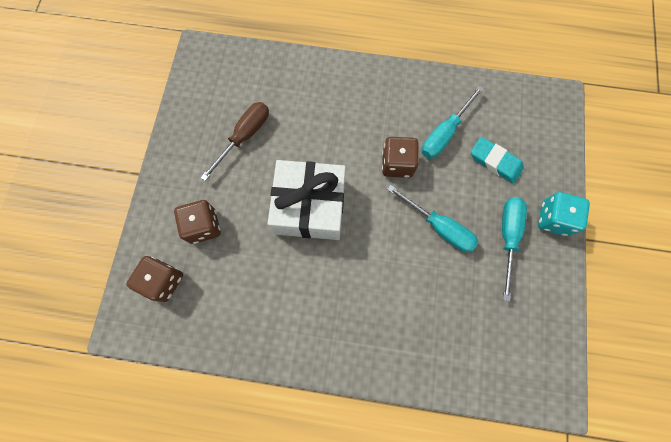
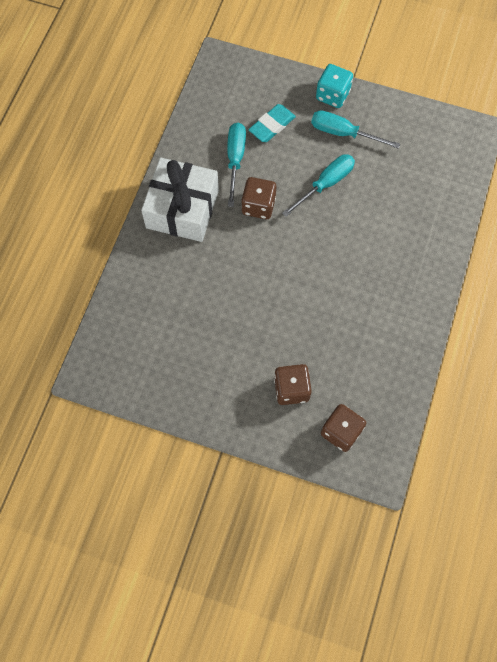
camera: 80 degrees left, 5 degrees down
brown screwdriver [200,102,269,181] -> none
white gift [268,160,346,240] -> white gift moved to [141,158,219,242]
turquoise screwdriver [422,85,484,159] -> turquoise screwdriver turned 135 degrees counterclockwise [227,123,246,207]

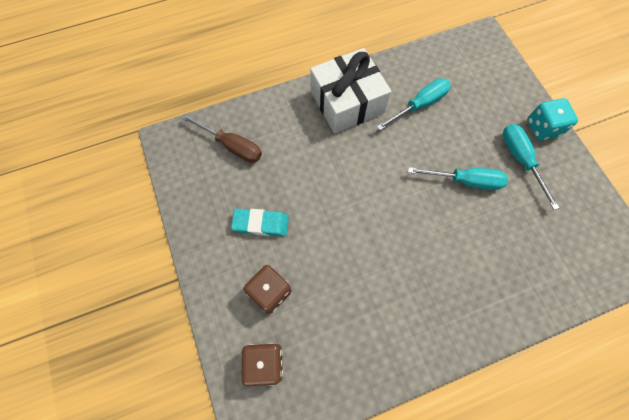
camera: 50 degrees right, 0 degrees up
brown dice [241,177,276,219] -> none
turquoise eraser [248,104,296,142] -> turquoise eraser moved to [231,209,289,236]
none -> brown screwdriver [181,114,262,163]

